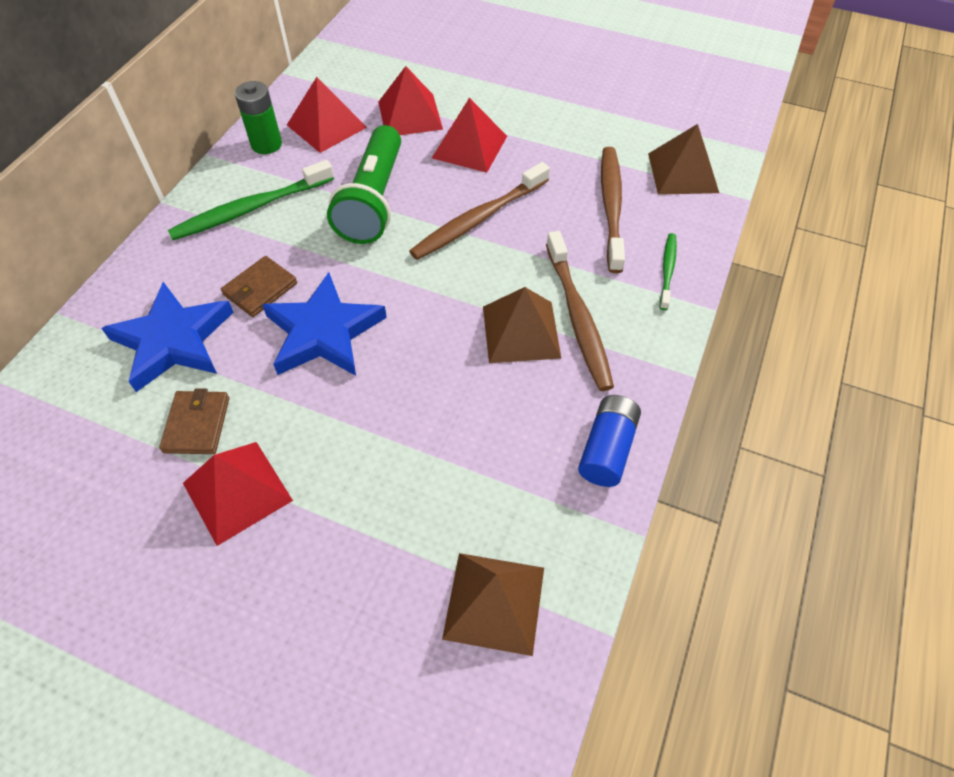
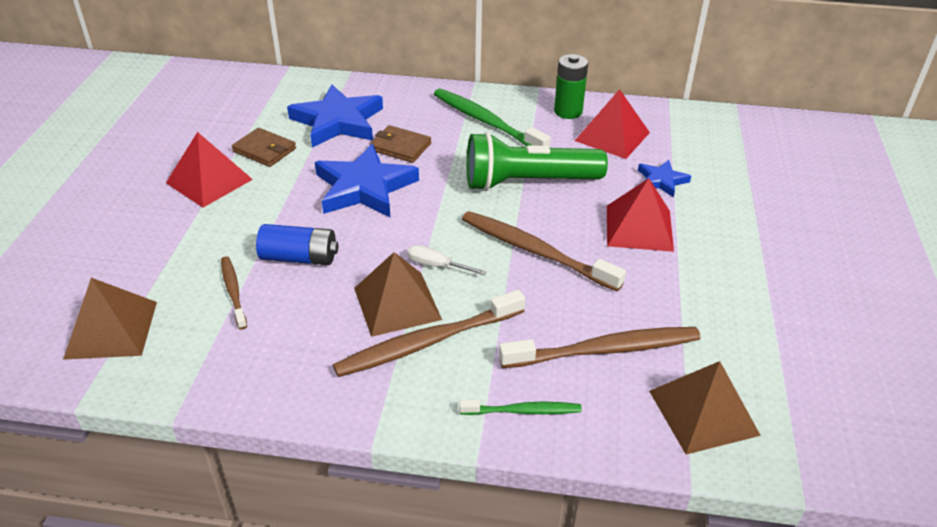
camera: 75 degrees right, 15 degrees down
brown wallet [159,388,229,454] -> brown wallet turned 45 degrees clockwise [232,128,296,167]
red pyramid [378,66,443,135] -> blue star [638,160,691,198]
blue battery [578,395,641,487] -> blue battery moved to [256,224,338,265]
none -> brown toothbrush [221,256,247,330]
none -> white screwdriver [407,245,486,275]

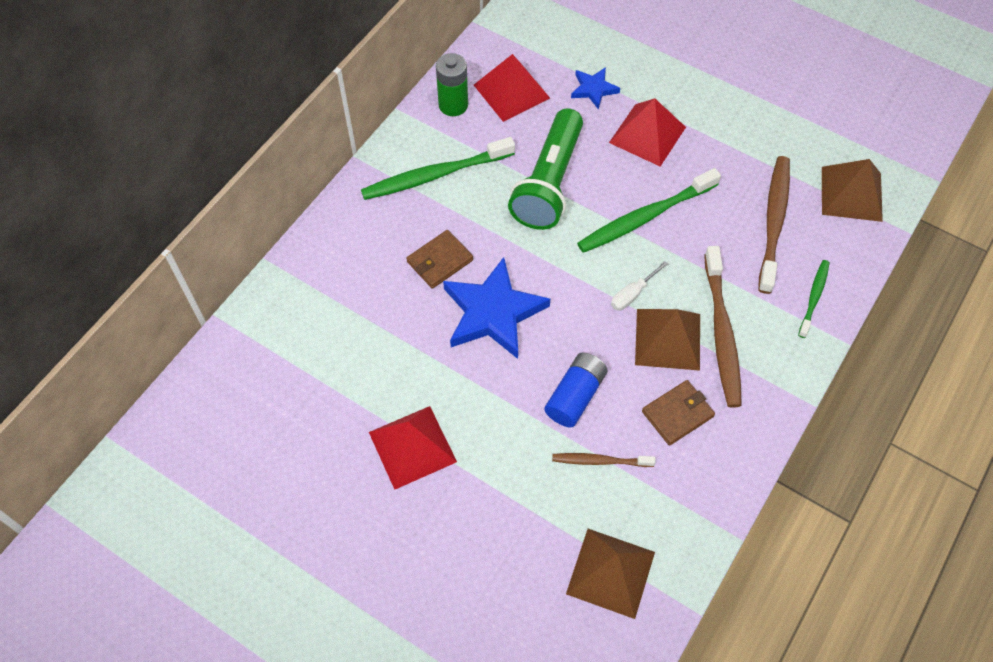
camera: 65 degrees left, 20 degrees up
brown wallet [232,128,296,167] -> brown wallet moved to [642,380,715,446]
blue star [287,85,383,147] -> none
brown toothbrush [462,211,626,292] -> green toothbrush [577,168,721,253]

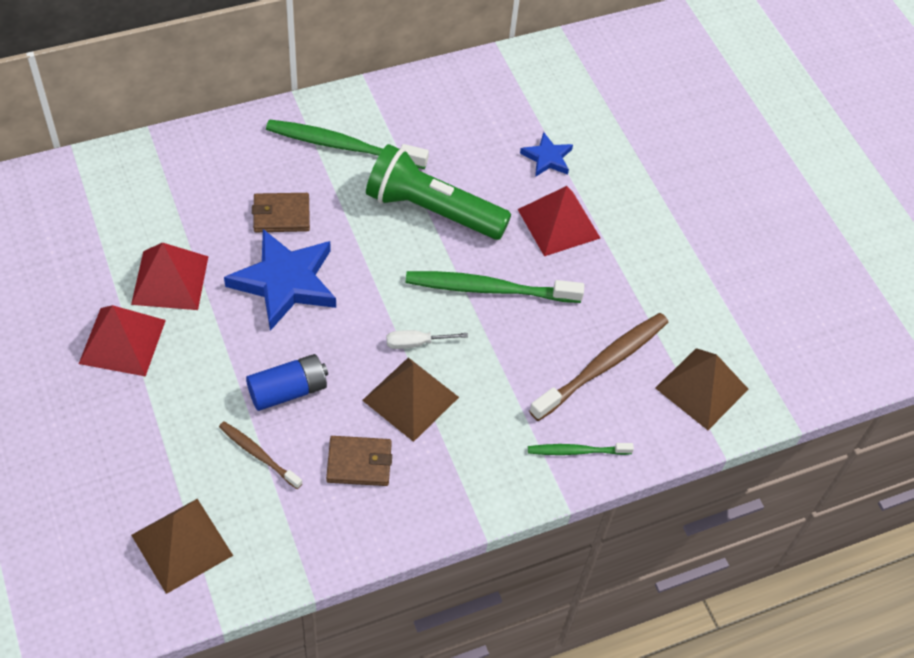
camera: 30 degrees right, 5 degrees down
green battery [436,53,468,116] -> none
red pyramid [474,54,550,122] -> red pyramid moved to [131,242,209,310]
green flashlight [508,108,583,230] -> green flashlight turned 60 degrees clockwise [366,144,511,240]
brown toothbrush [704,246,742,408] -> none
green toothbrush [798,260,830,338] -> green toothbrush turned 150 degrees counterclockwise [528,443,634,455]

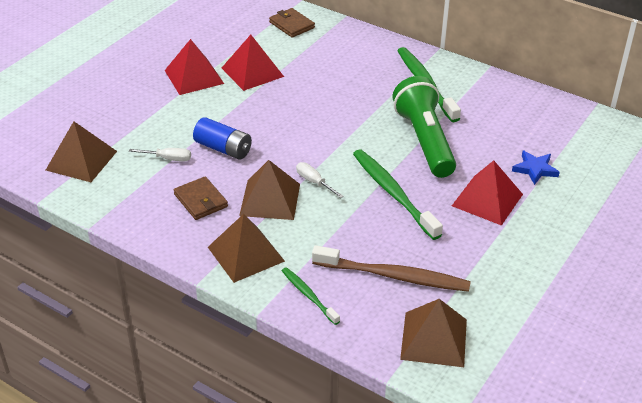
camera: 60 degrees right, 15 degrees down
brown toothbrush [219,421,303,489] -> white screwdriver [129,148,191,162]
blue star [224,229,336,331] -> none
brown wallet [252,193,310,232] -> brown wallet moved to [269,8,315,38]
none -> brown pyramid [208,214,285,283]

